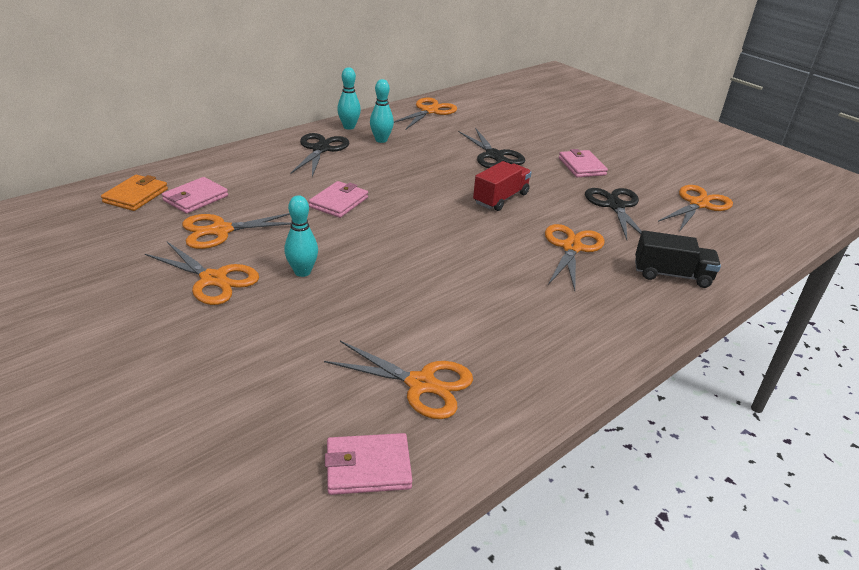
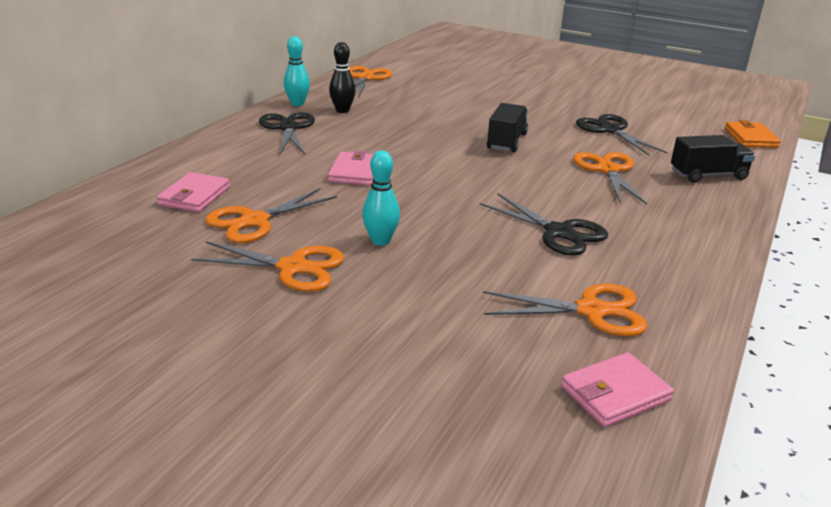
camera: 20 degrees left, 5 degrees down
orange wallet [101,174,168,211] -> orange wallet moved to [725,120,781,148]
turquoise bowling pin [370,79,394,143] -> black bowling pin [329,42,356,113]
black scissors [458,128,525,168] -> black scissors moved to [480,194,608,256]
red truck [473,161,532,211] -> black truck [487,103,528,152]
pink wallet [559,149,608,177] -> none
orange scissors [658,185,733,232] -> none

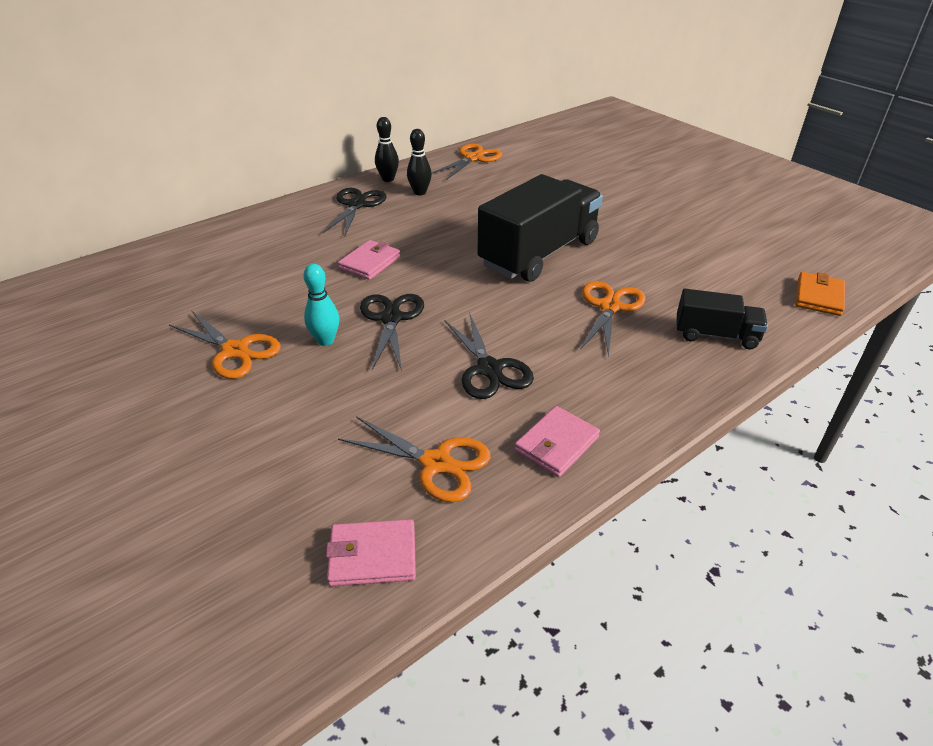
camera: 25 degrees right, 10 degrees up
pink wallet [157,172,230,212] -> pink wallet moved to [514,406,600,477]
orange scissors [206,188,337,243] -> none
turquoise bowling pin [284,36,310,106] -> black bowling pin [375,117,399,182]
black truck [487,103,528,152] -> black truck [478,174,603,282], size x1.96
black scissors [576,114,668,155] -> black scissors moved to [360,294,424,371]

